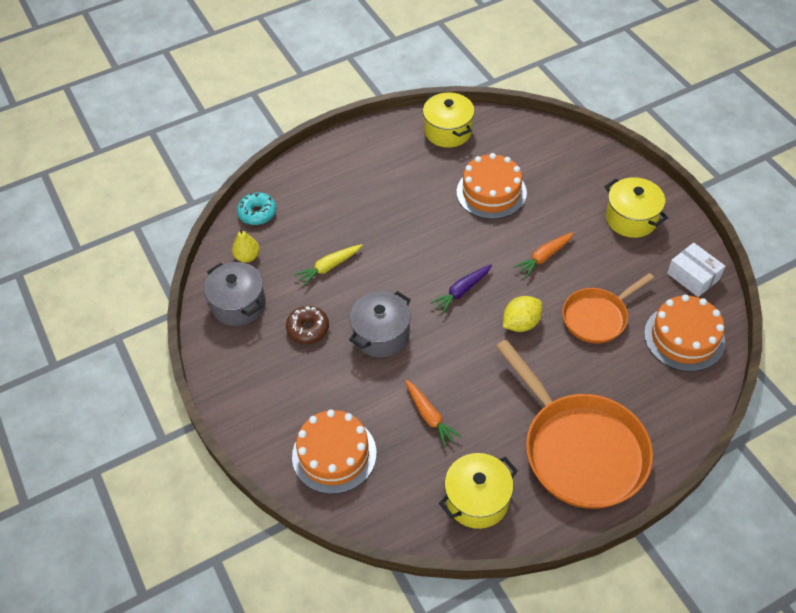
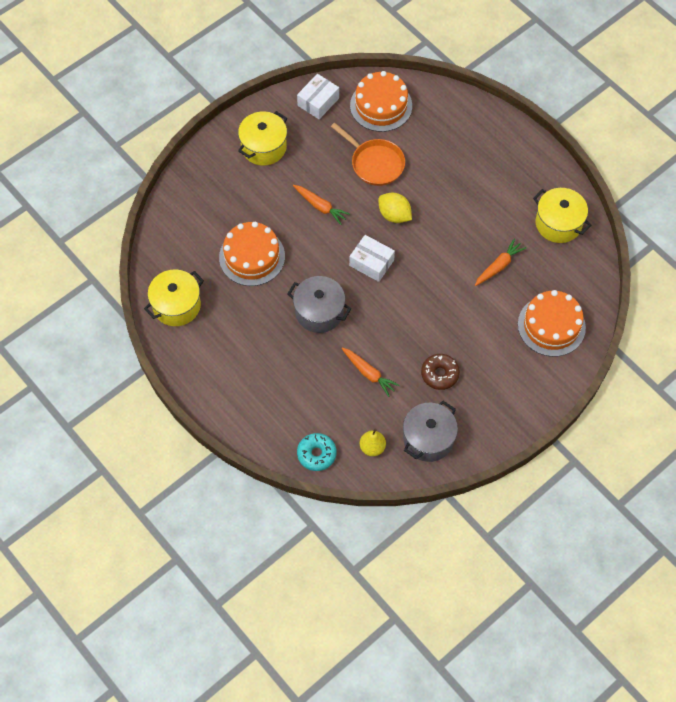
camera: 105 degrees left, 10 degrees up
yellow carrot [294,244,363,286] -> orange carrot [341,348,400,397]
grey pot [349,291,411,358] -> grey pot moved to [287,276,352,333]
purple carrot [430,265,492,314] -> white box [349,235,395,282]
orange pan [496,339,653,509] -> none

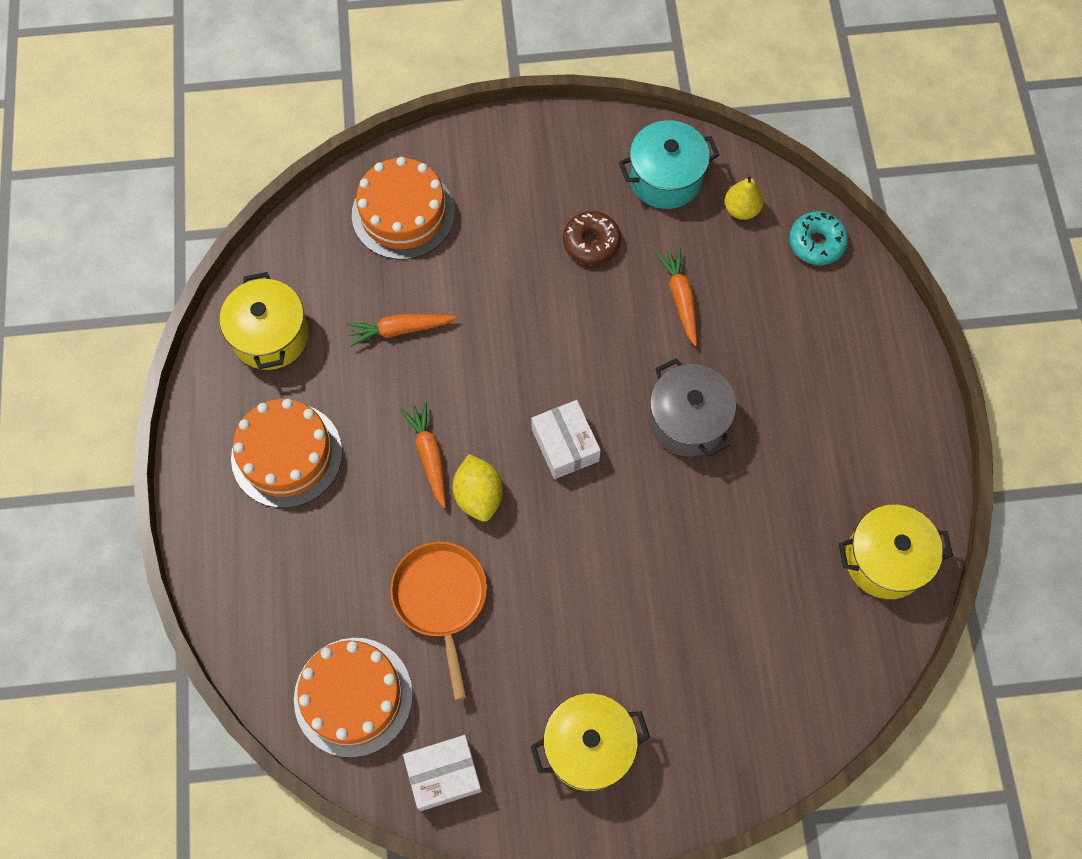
camera: 145 degrees left, 5 degrees up
orange cake [219,222,285,286] -> orange cake moved to [231,399,342,508]
orange carrot [293,185,350,225] -> orange carrot moved to [401,402,446,508]
grey pot [403,401,458,462] -> turquoise pot [619,120,719,209]

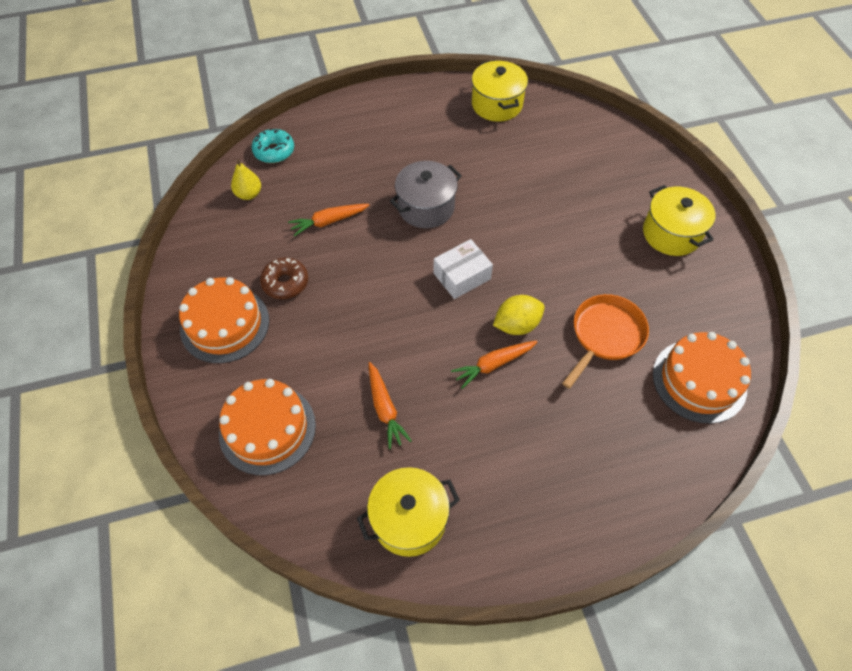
camera: 100 degrees left, 10 degrees down
orange cake [231,399,342,508] -> orange cake moved to [179,277,269,363]
orange pan [390,542,487,700] -> orange pan turned 150 degrees clockwise [562,294,649,389]
white box [403,735,482,811] -> none
turquoise pot [619,120,719,209] -> none

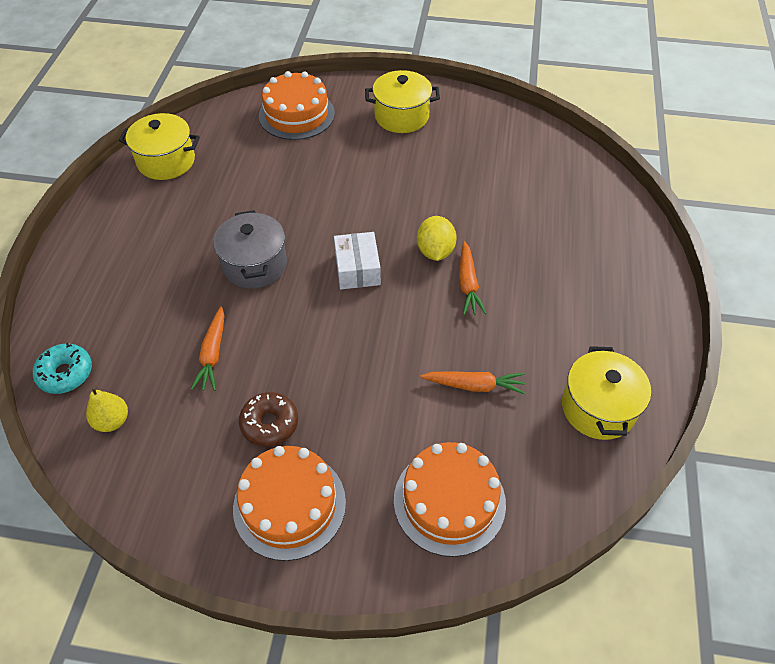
camera: 65 degrees left, 5 degrees down
orange pan [562,294,649,389] -> none
orange cake [653,332,751,424] -> orange cake moved to [259,71,335,140]

